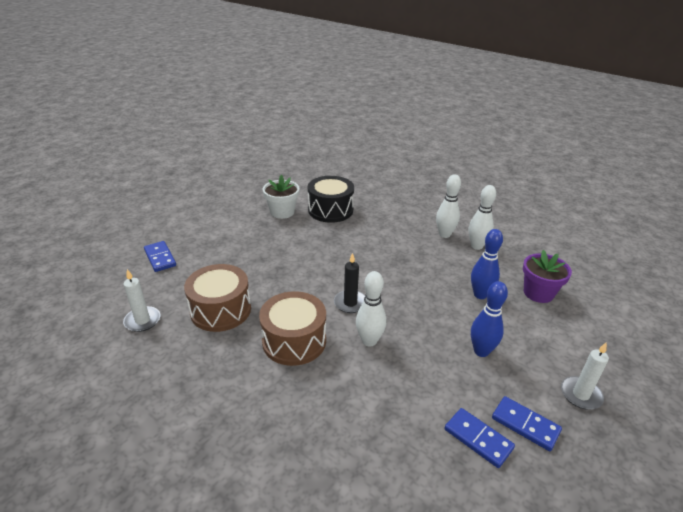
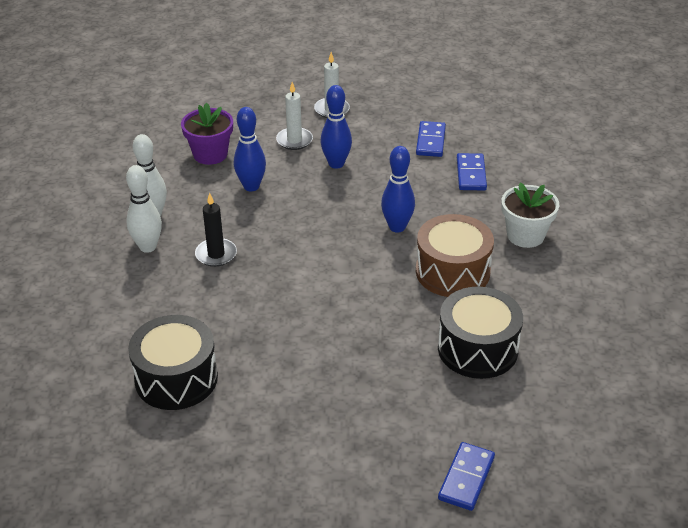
camera: 125 degrees left, 5 degrees up
white candle [123,269,161,332] -> white candle moved to [276,82,313,150]
brown drum [184,264,251,332] -> black drum [438,287,523,379]
white flower pot [262,175,300,219] -> white flower pot moved to [502,183,559,248]
black candle [334,253,365,313] -> black candle moved to [195,193,237,267]
white bowling pin [356,271,386,347] -> blue bowling pin [381,146,415,233]
blue domino [492,396,562,451] -> blue domino moved to [457,153,487,190]

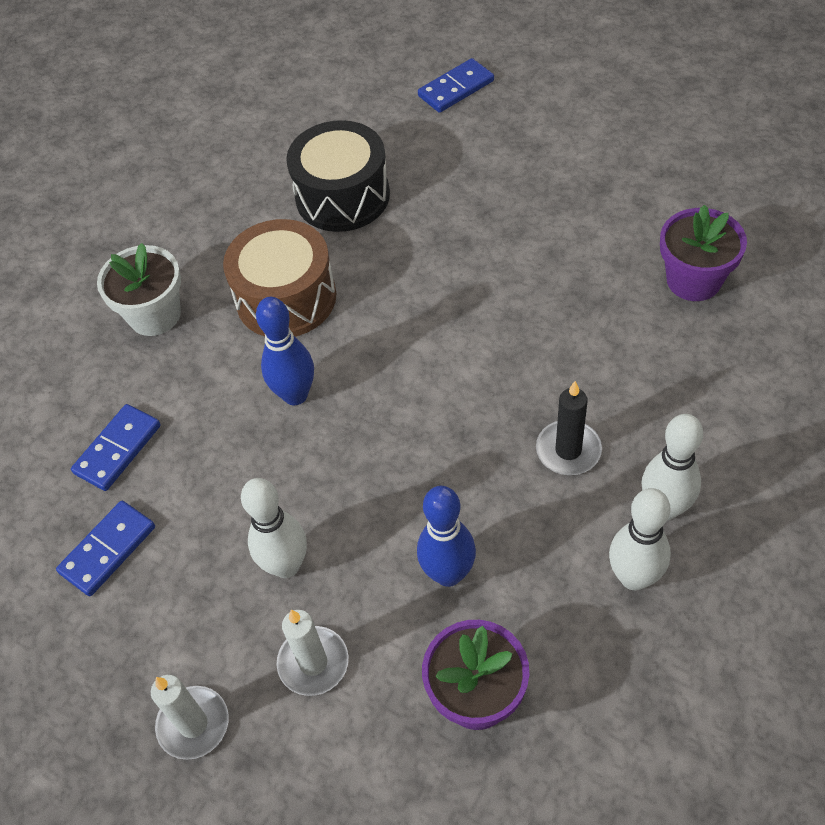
camera: 145 degrees left, 15 degrees up
black drum [128,315,218,410] -> purple flower pot [660,205,747,301]
blue bowling pin [320,85,352,169] -> white bowling pin [241,478,307,578]

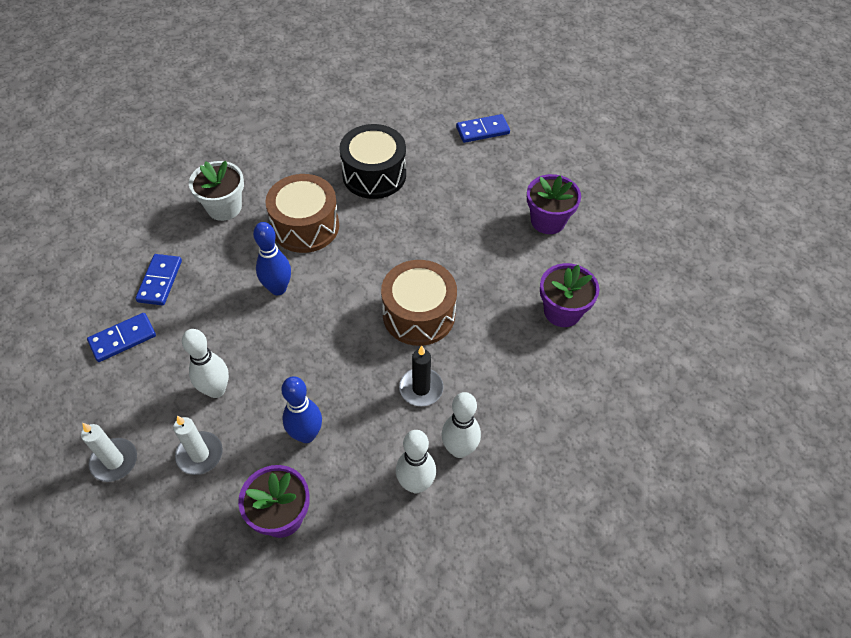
camera: 15 degrees right, 0 degrees up
blue domino [71,404,161,491] -> blue domino turned 45 degrees counterclockwise [135,254,182,305]
none -> brown drum [381,260,457,346]
none -> purple flower pot [527,174,581,234]

